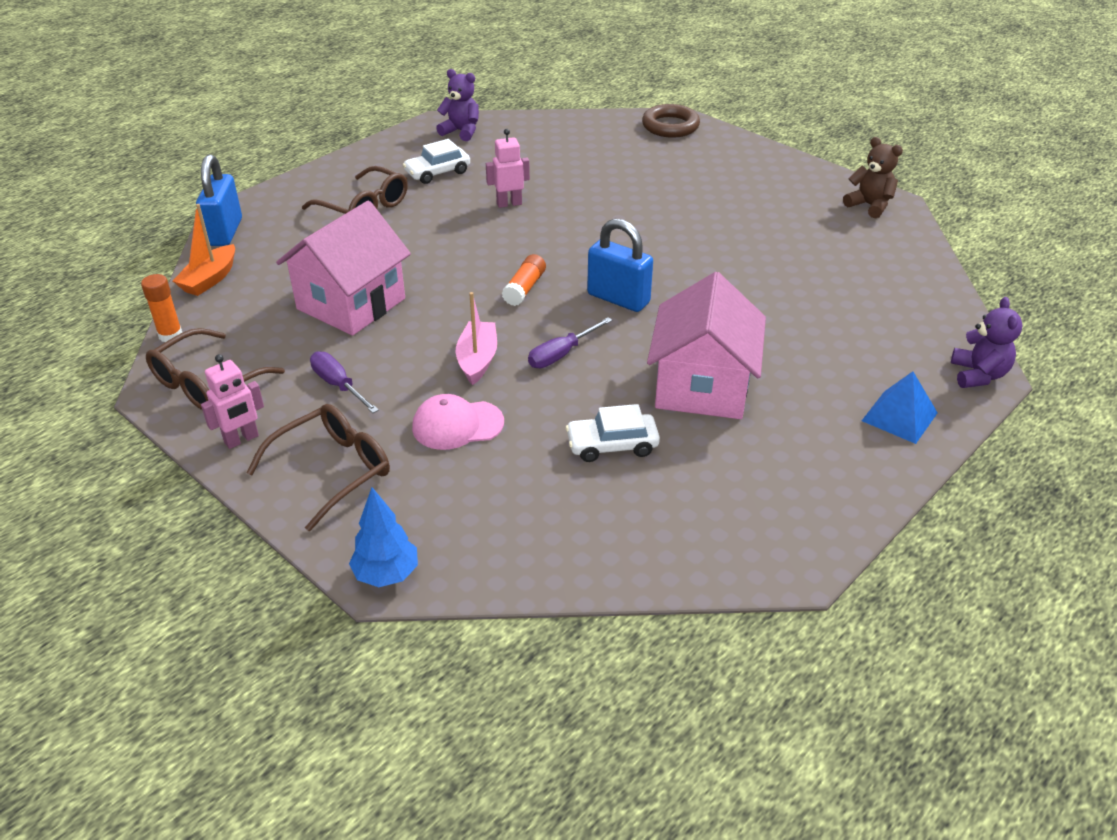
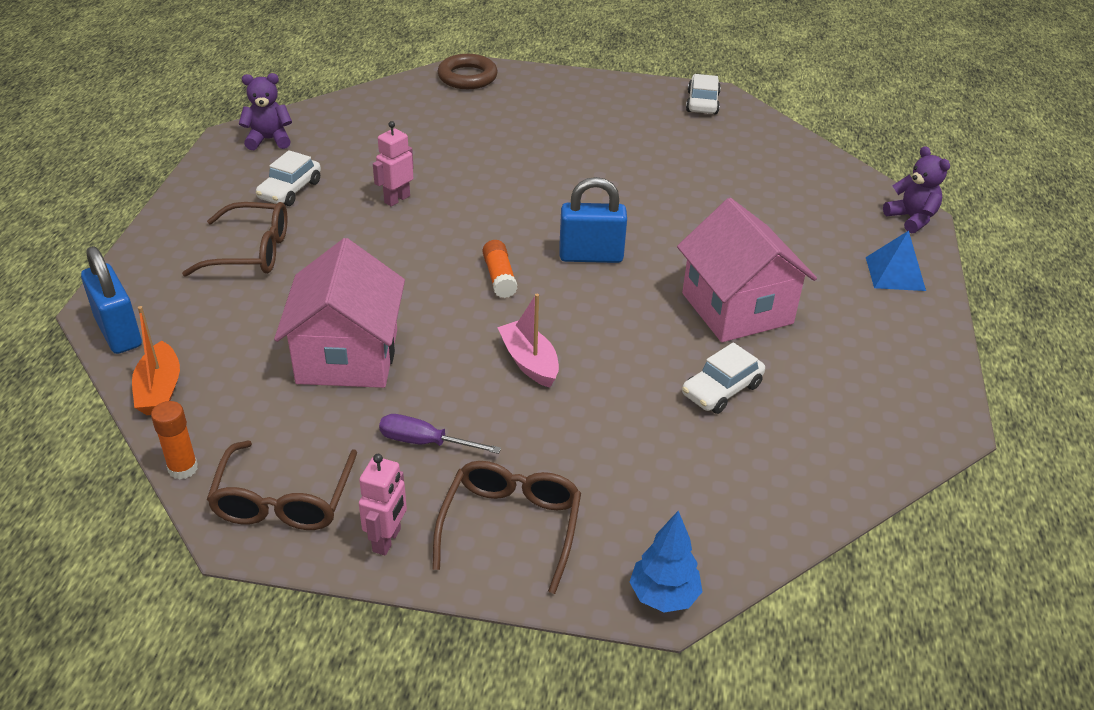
camera: 35 degrees left, 0 degrees up
pink cap [412,394,504,450] -> none
purple screwdriver [528,317,612,368] -> none
brown teddy bear [843,137,903,218] -> white car [686,74,721,115]

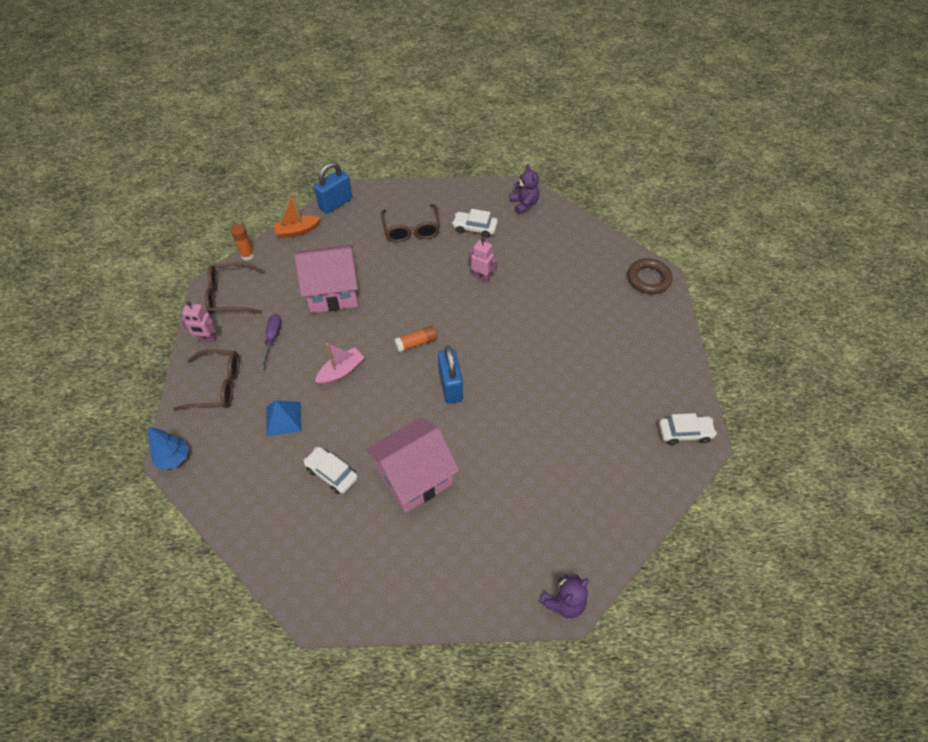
camera: 80 degrees right, 15 degrees up
blue pyramid [866,231,926,291] -> blue pyramid moved to [266,400,301,436]

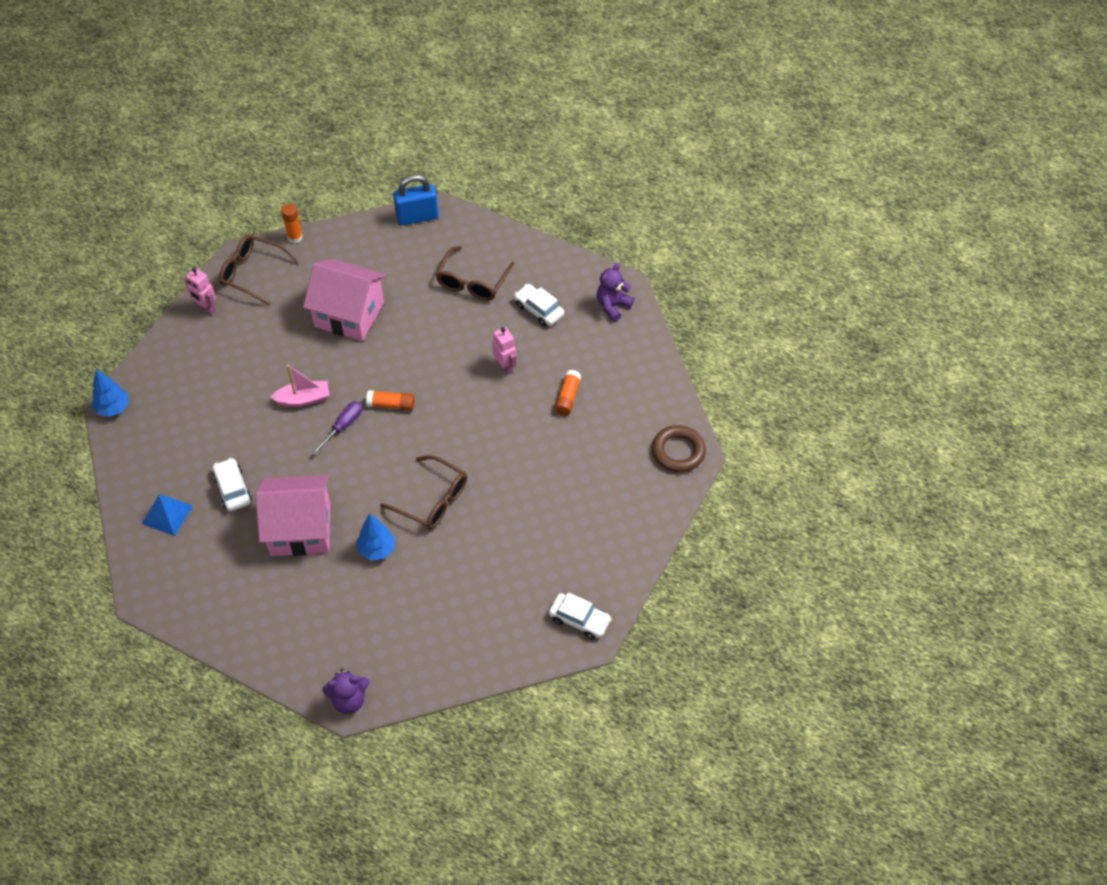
camera: 30 degrees right, 0 degrees up
brown glasses [173,350,240,411] -> brown glasses moved to [380,455,467,529]
purple screwdriver [260,314,282,369] -> purple screwdriver moved to [311,401,362,455]
blue pyramid [266,400,301,436] -> blue pyramid moved to [142,494,193,536]
orange boat [273,193,321,238] -> none
blue padlock [438,345,463,404] -> none
purple teddy bear [510,164,539,214] -> purple teddy bear turned 150 degrees counterclockwise [597,263,634,321]
none -> blue tree [356,513,395,561]
none -> orange glue stick [555,370,581,415]

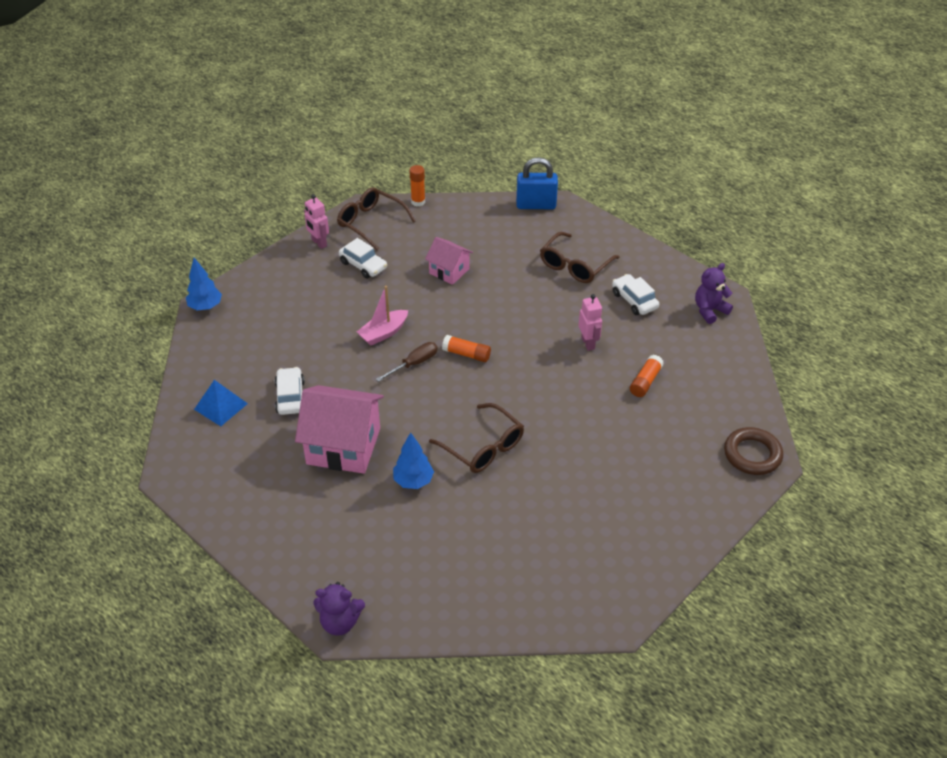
camera: 15 degrees right, 10 degrees down
pink boat [270,365,329,407] -> pink boat turned 135 degrees clockwise [357,286,408,346]
pink house [303,259,386,341] -> pink house [425,237,473,285], size x0.56
purple screwdriver [311,401,362,455] -> brown screwdriver [376,342,438,382]
white car [549,592,612,640] -> white car moved to [339,238,387,278]

